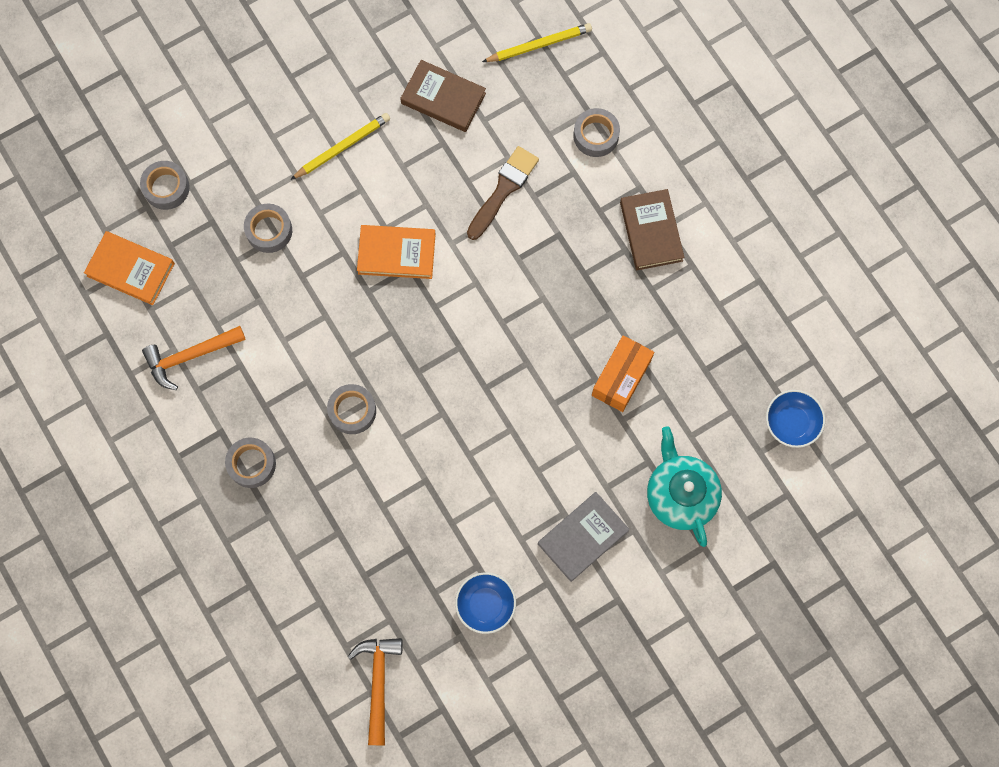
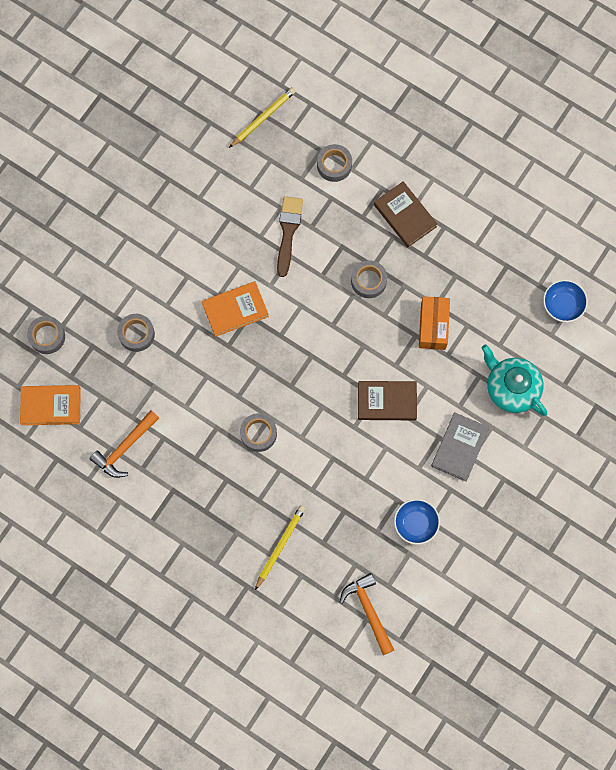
camera: 25 degrees left, 0 degrees up
grey tape [225,438,276,488] -> grey tape moved to [351,260,387,298]
yellow pencil [290,113,390,180] -> yellow pencil moved to [255,505,306,590]
brown book [400,60,486,132] -> brown book moved to [358,381,417,420]

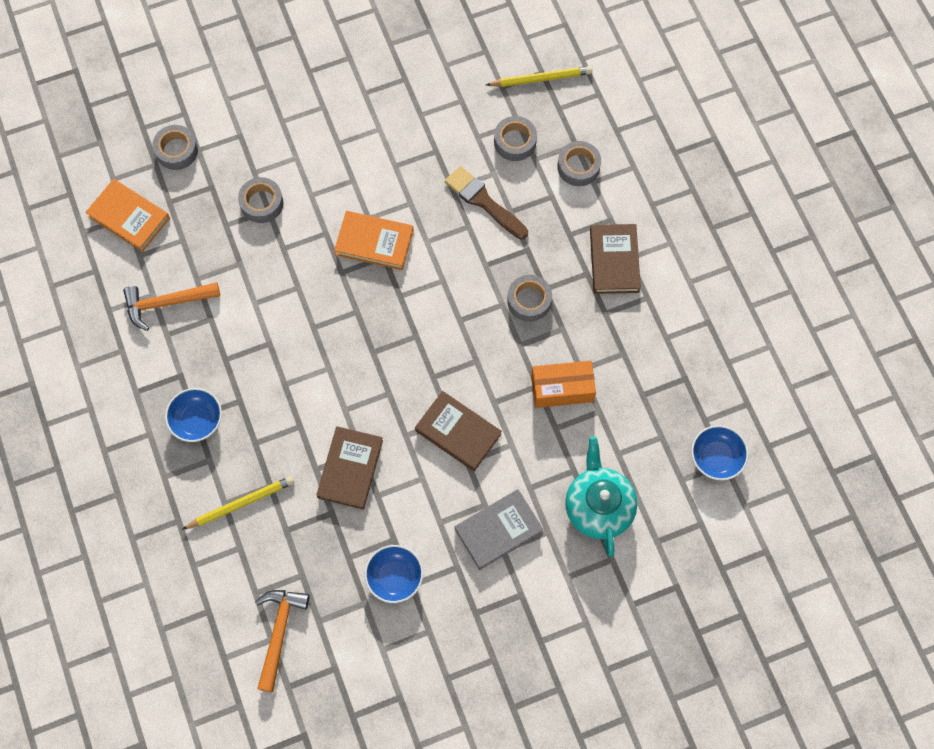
camera: 35 degrees right, 5 degrees down
grey tape [240,413,277,452] -> grey tape moved to [494,116,537,161]
brown brush [277,196,303,277] -> brown brush turned 90 degrees counterclockwise [445,166,528,240]
orange box [419,296,450,350] -> orange box turned 45 degrees clockwise [531,361,596,408]
none -> blue bowl [165,388,222,442]
none -> brown book [316,426,383,510]

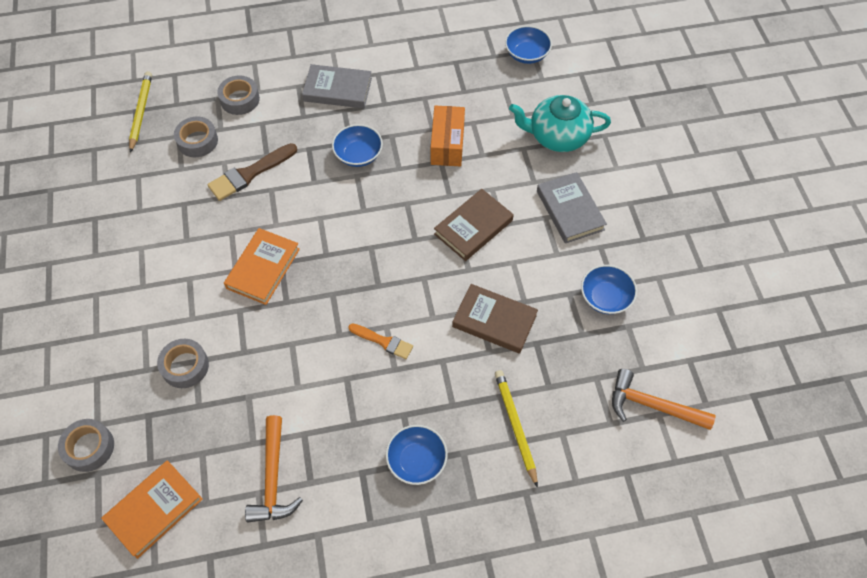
camera: 80 degrees left, 10 degrees down
grey tape [507,275,552,322] -> blue bowl [332,124,383,167]
brown book [590,224,641,294] -> grey book [302,64,372,108]
none -> orange brush [349,323,413,359]

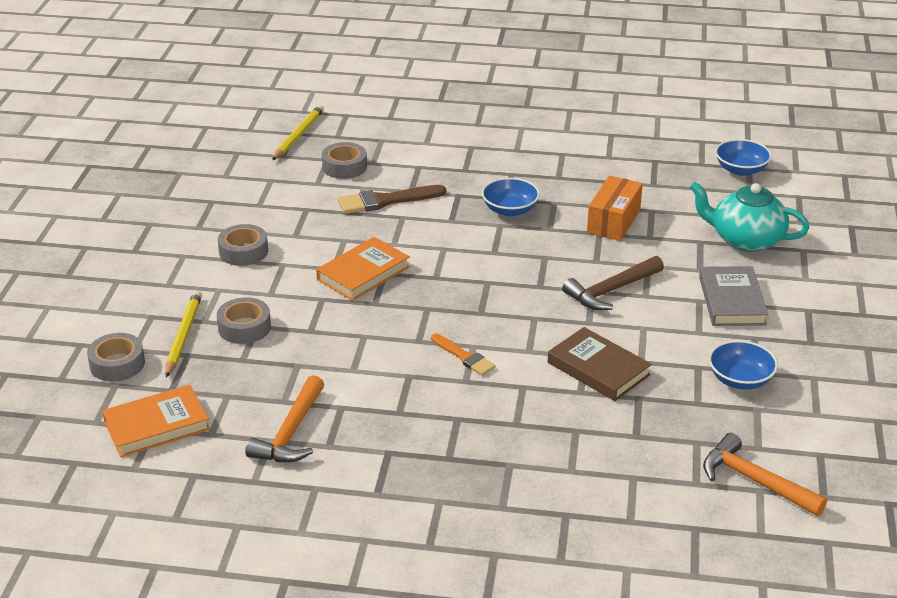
camera: 20 degrees right, 25 degrees down
grey tape [217,75,260,115] -> grey tape moved to [218,224,268,266]
grey book [302,64,372,108] -> none
blue bowl [386,425,448,485] -> none
brown book [434,189,514,261] -> brown hammer [562,256,664,310]
yellow pencil [495,370,538,488] -> yellow pencil moved to [165,291,202,378]

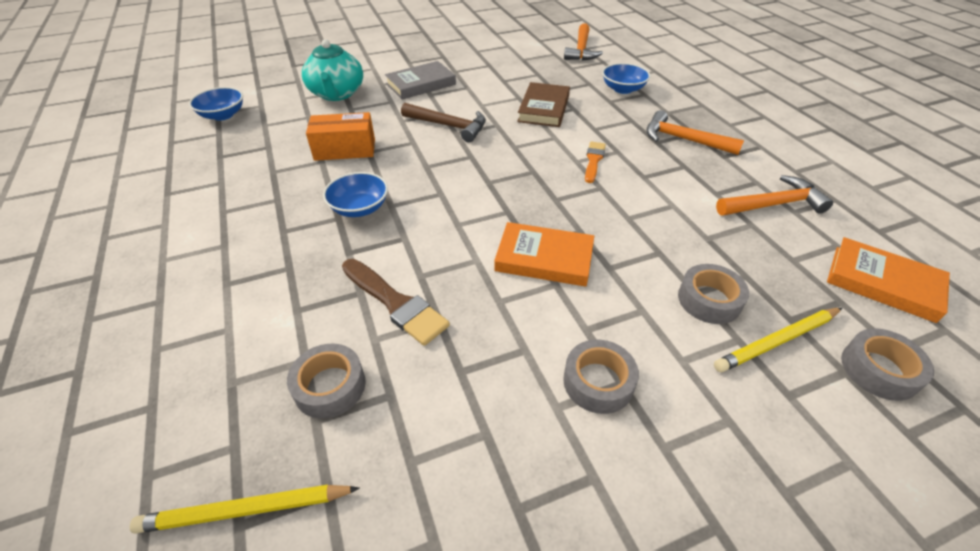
camera: 120 degrees left, 10 degrees up
blue bowl [709,340,778,390] -> blue bowl moved to [602,63,650,94]
none -> orange hammer [647,110,744,155]

